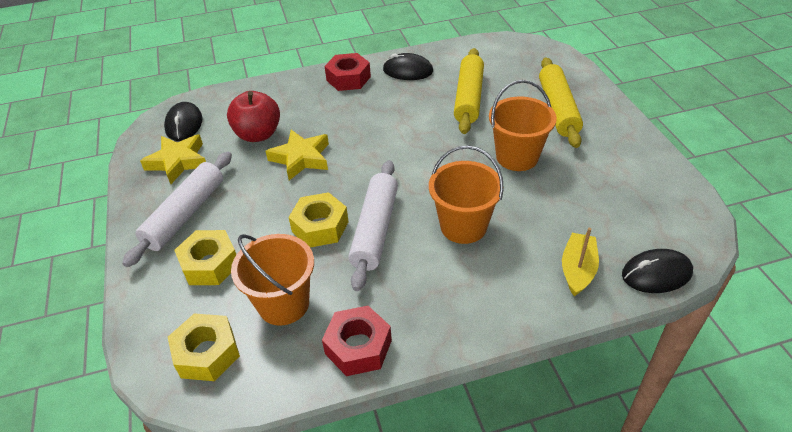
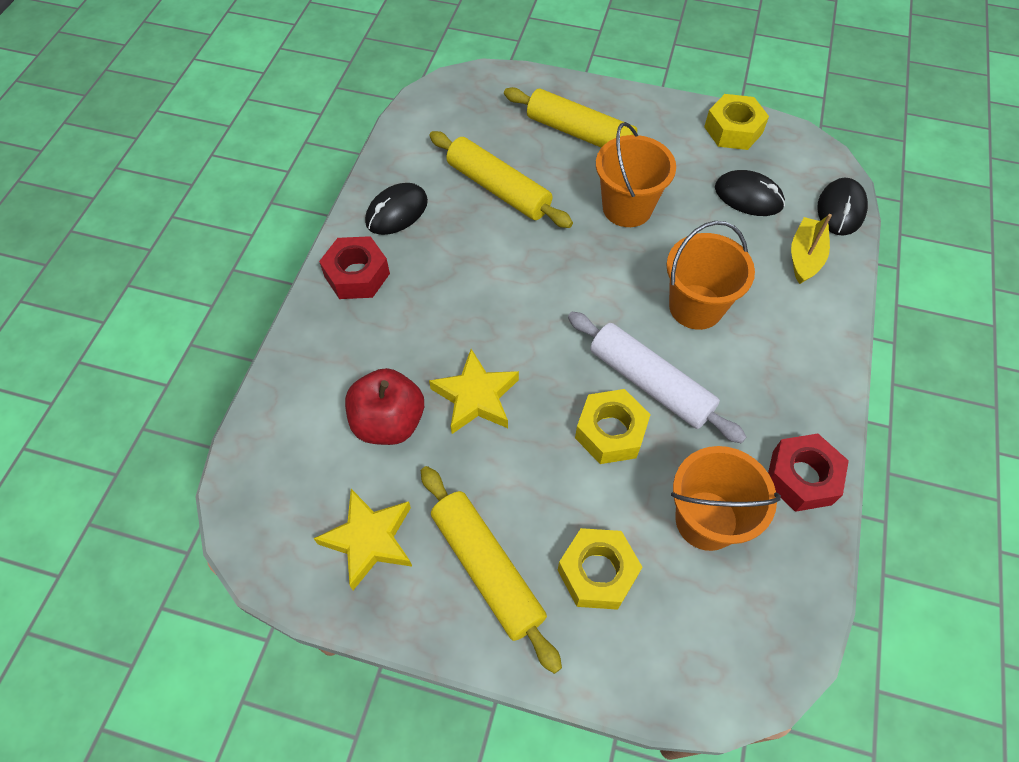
camera: 60 degrees left, 15 degrees up
white rolling pin [122,152,232,267] -> yellow rolling pin [421,466,562,674]
black mouse [164,102,203,141] -> black mouse moved to [715,170,785,216]
yellow nut [168,313,240,381] -> yellow nut moved to [704,94,769,150]
yellow boat [562,228,599,296] -> yellow boat turned 60 degrees clockwise [791,214,832,284]

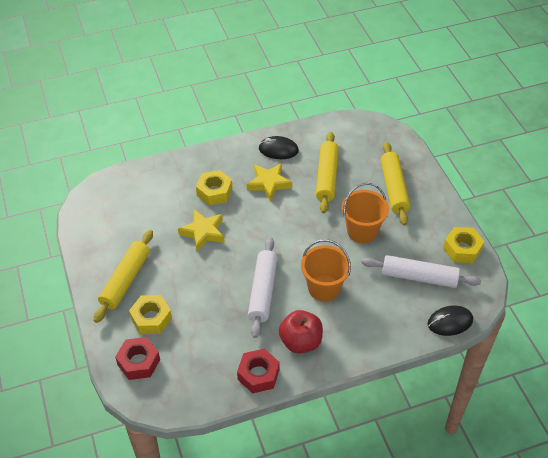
camera: 55 degrees right, 10 degrees down
yellow star [314,489,412,590] -> yellow star moved to [247,163,292,201]
red nut [319,236,390,299] -> red nut moved to [115,337,160,380]
red apple [345,368,424,445] -> red apple moved to [279,310,323,354]
yellow nut [575,389,651,464] -> yellow nut moved to [196,170,232,205]
orange bucket [671,446,781,551] -> none
black mouse [715,170,785,216] -> white rolling pin [361,255,481,288]
yellow boat [791,214,832,284] -> none

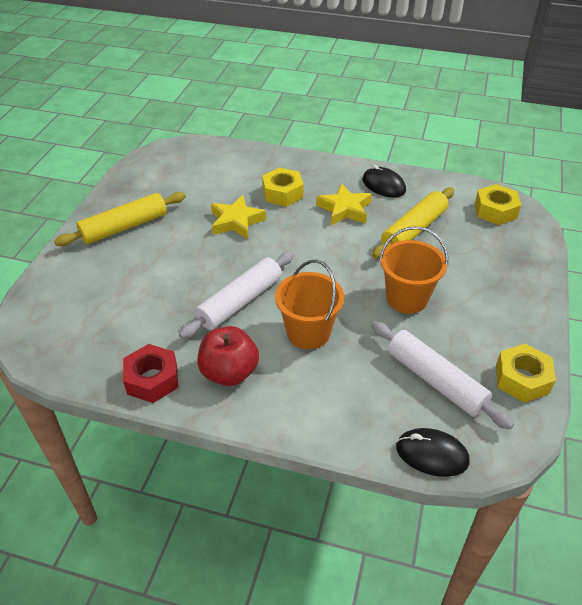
camera: 35 degrees right, 5 degrees down
red nut [115,337,160,380] -> none
yellow nut [129,295,172,334] -> yellow nut moved to [475,184,521,225]
yellow rolling pin [381,142,410,226] -> none

